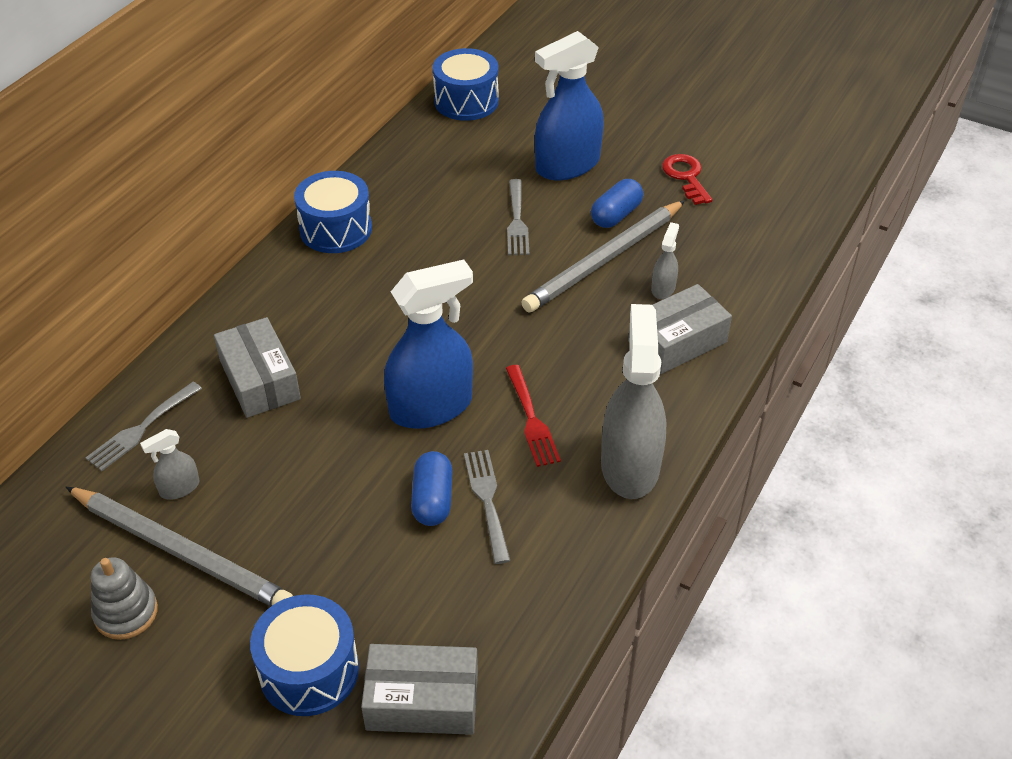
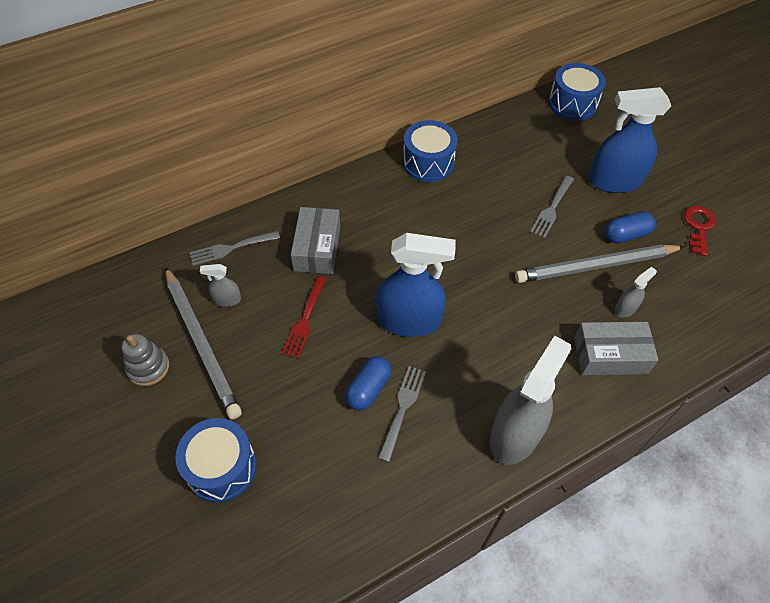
camera: 30 degrees right, 10 degrees up
grey box [361,644,478,735] -> none
red fork [506,365,561,467] -> red fork moved to [282,276,327,359]

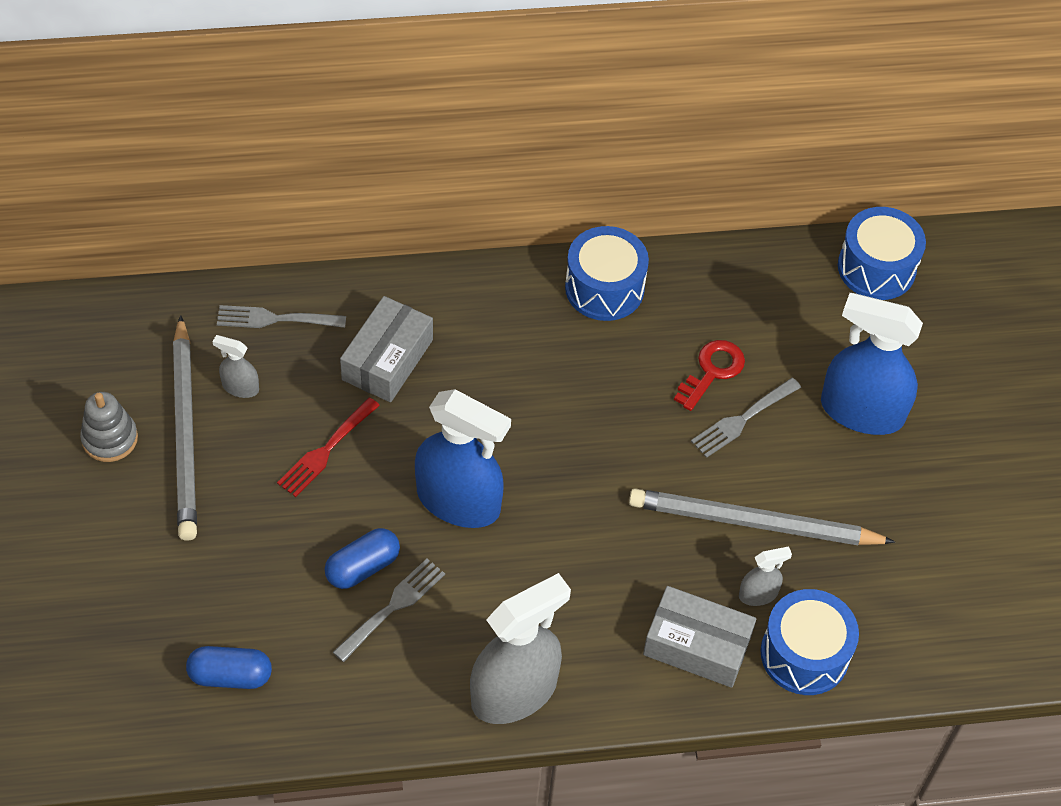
camera: 20 degrees right, 0 degrees up
blue drum [175,418,257,502] -> blue drum moved to [760,589,859,695]
blue capsule [605,212,656,244] -> blue capsule moved to [186,646,272,689]
red key [684,206,716,256] -> red key moved to [674,340,745,411]

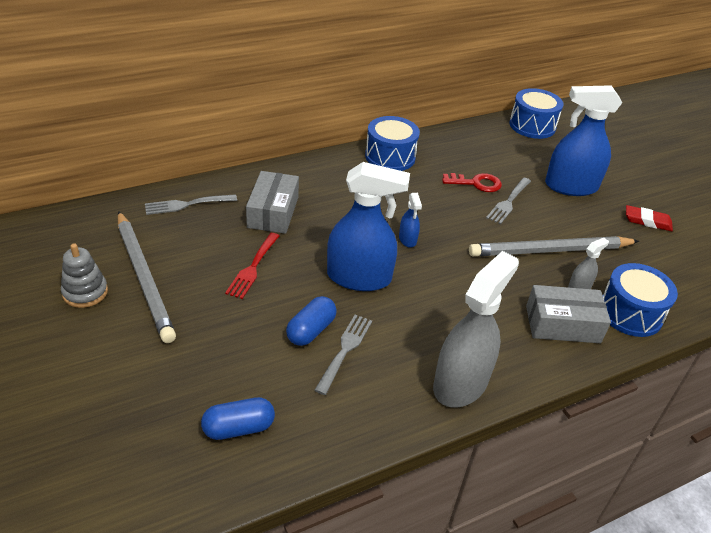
camera: 20 degrees left, 15 degrees down
grey spray bottle [213,335,259,398] -> none
red key [674,340,745,411] -> red key turned 75 degrees clockwise [442,173,502,192]
none -> blue spray bottle [399,193,422,247]
none -> red eraser [626,205,673,231]

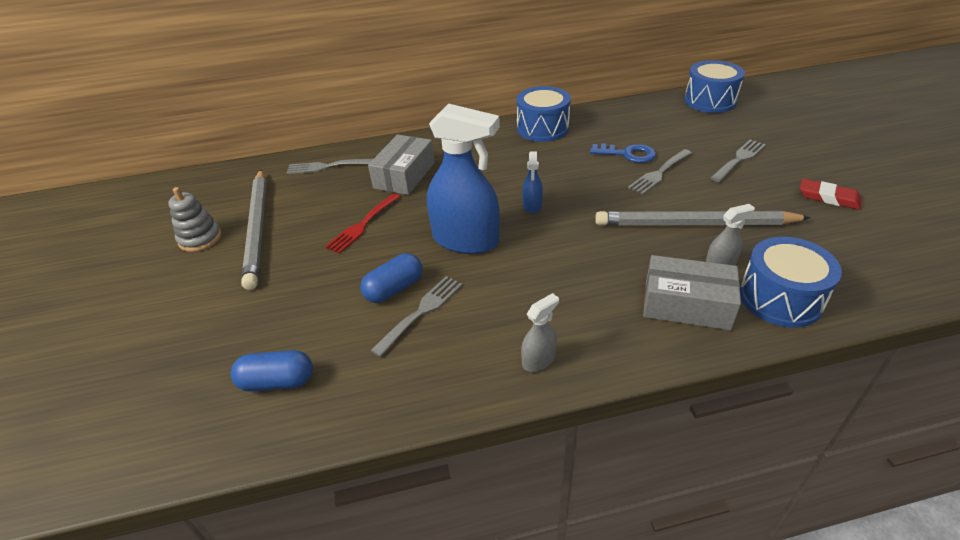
camera: 20 degrees right, 0 degrees up
grey spray bottle [433,251,519,408] -> grey spray bottle [521,293,559,372], size x0.45
red key [442,173,502,192] -> blue key [590,143,656,163]
blue spray bottle [545,85,622,196] -> grey fork [710,139,766,182]

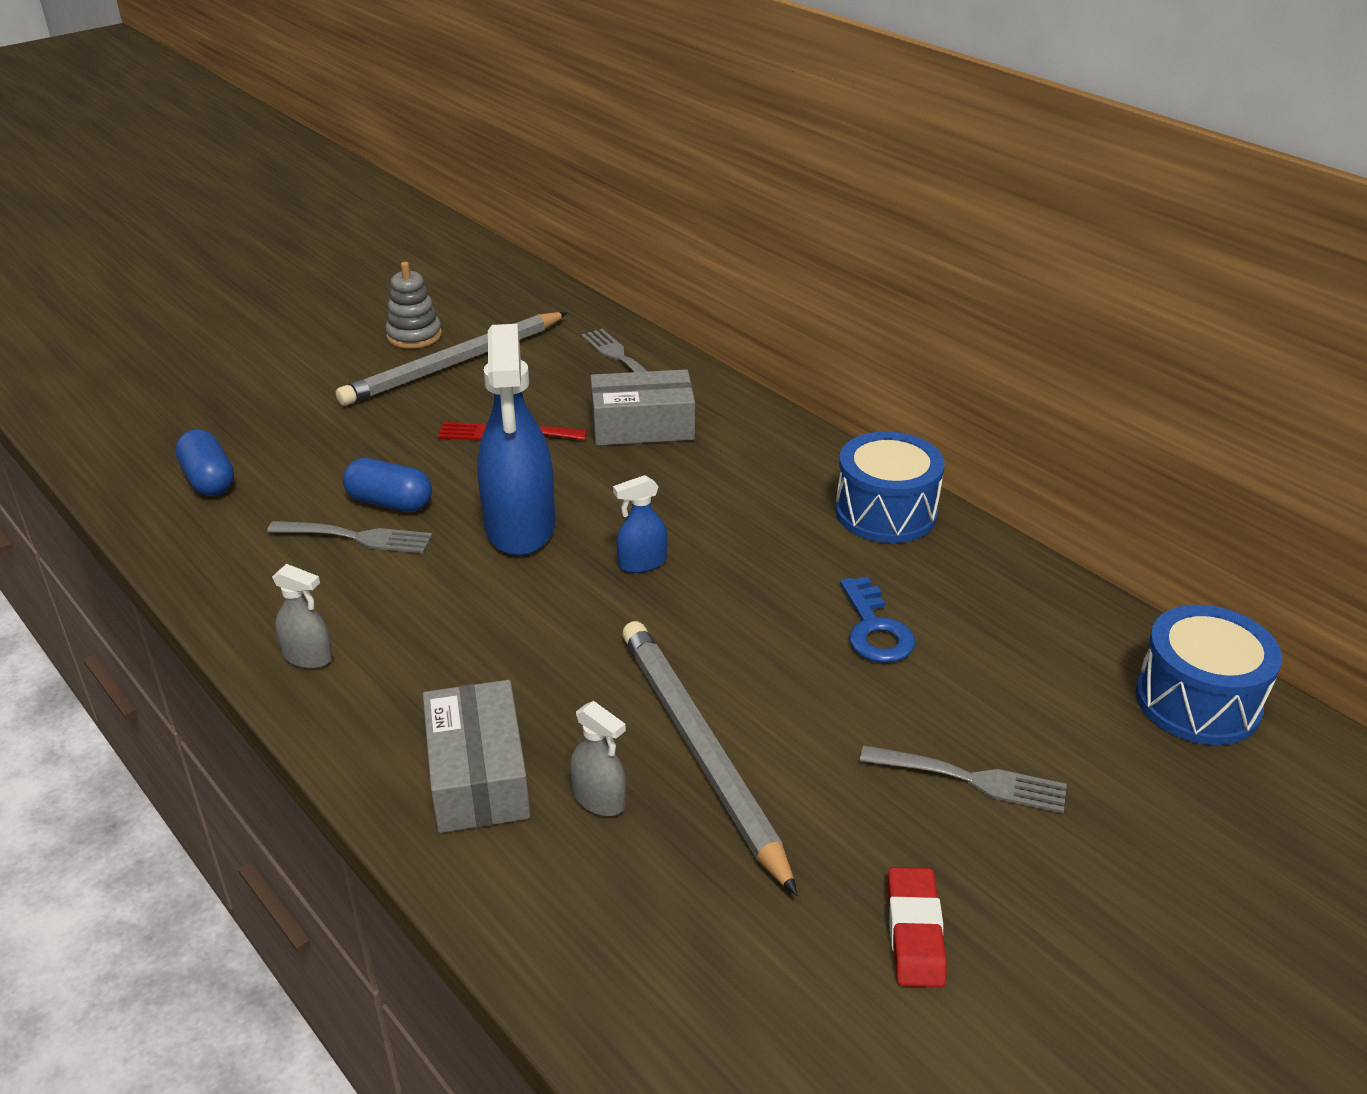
camera: 60 degrees right, 5 degrees down
grey fork [628,149,692,195] -> none
blue drum [740,237,842,328] -> none

